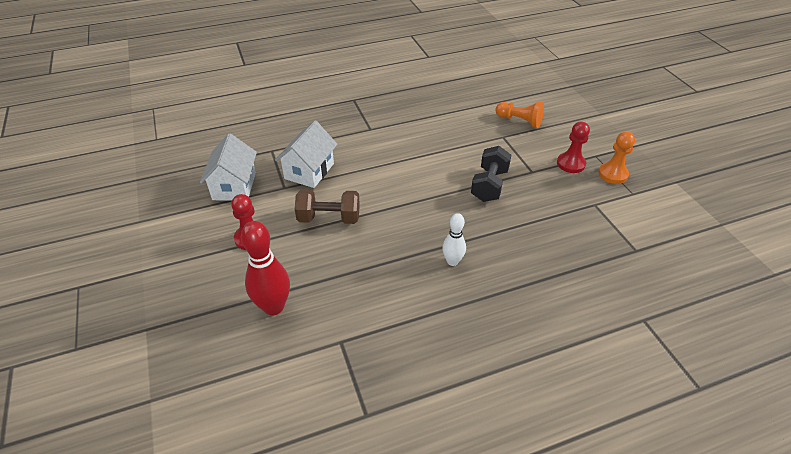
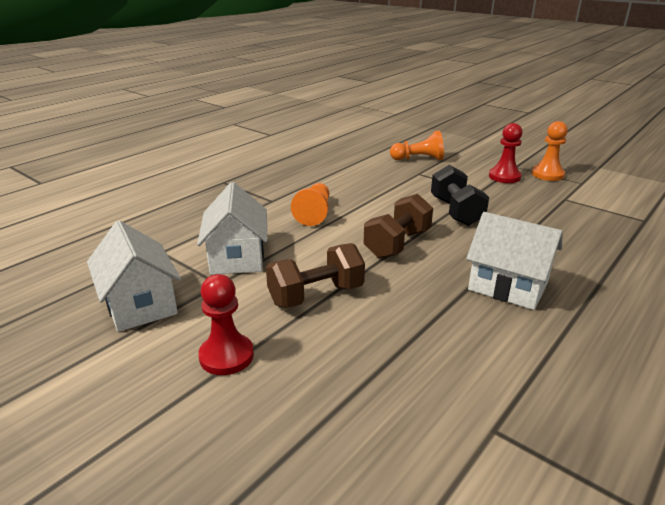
camera: 30 degrees left, 15 degrees down
red bowling pin [241,221,290,315] -> none
white bowling pin [442,213,466,266] -> white house [466,212,563,310]
none -> orange pawn [291,183,329,226]
none -> brown dumbbell [364,194,433,259]

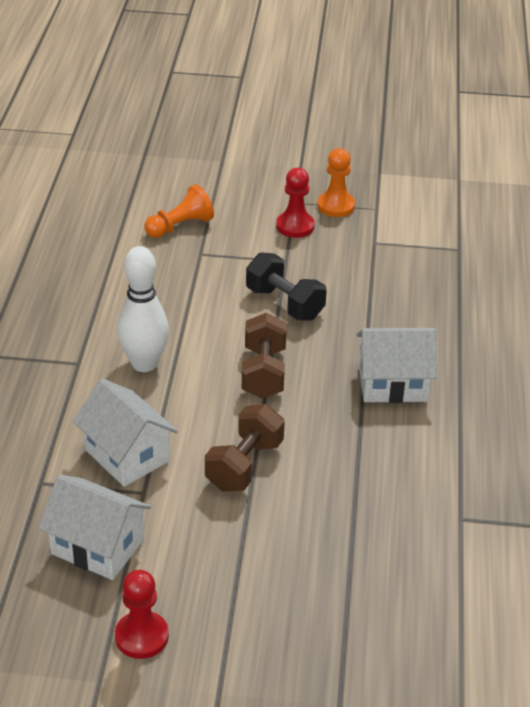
camera: 35 degrees left, 10 degrees up
red pawn [198,274,254,375] -> red pawn moved to [115,570,169,659]
orange pawn [291,183,329,226] -> white bowling pin [117,246,169,372]

